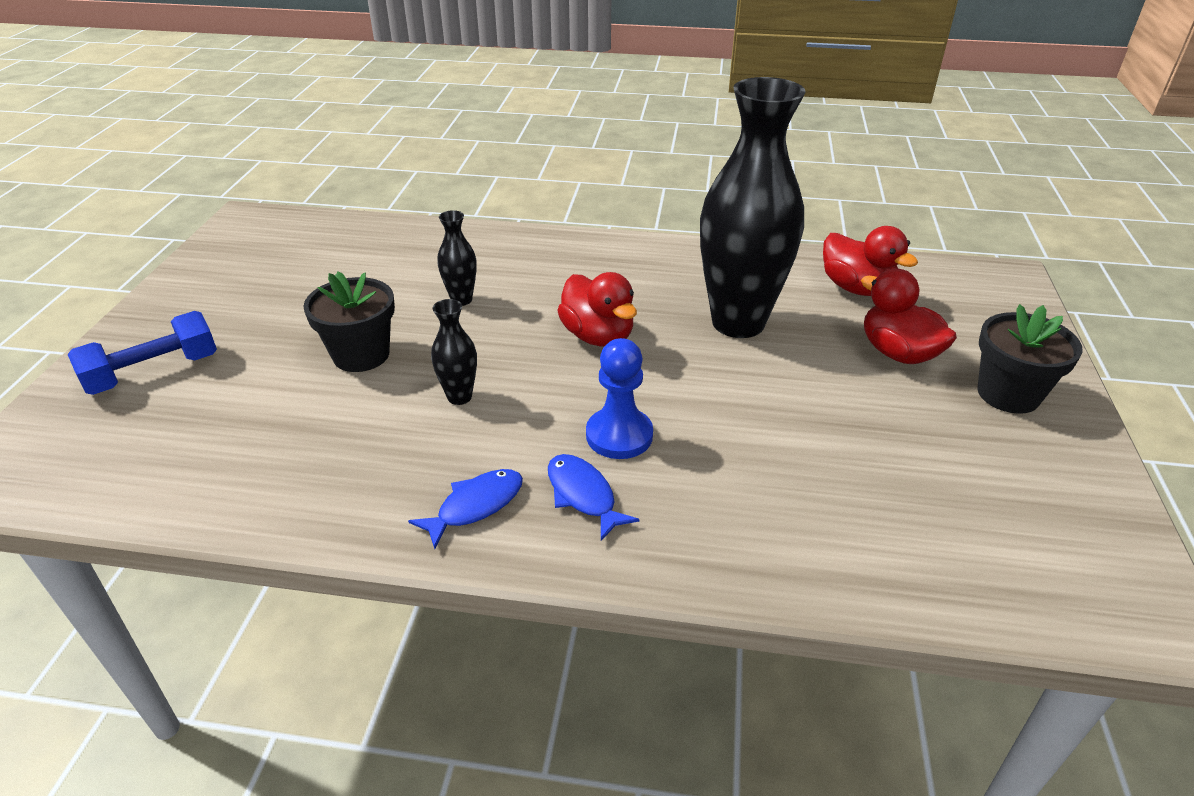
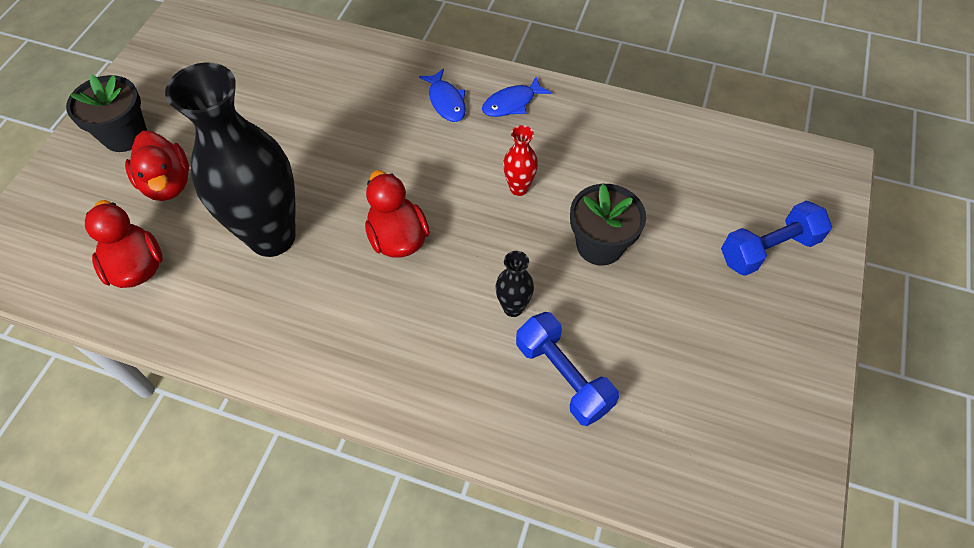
camera: 170 degrees left, 20 degrees up
black vase [431,299,477,405] -> red vase [503,125,538,196]
blue pawn [586,338,653,459] -> none
none -> blue dumbbell [516,312,619,426]

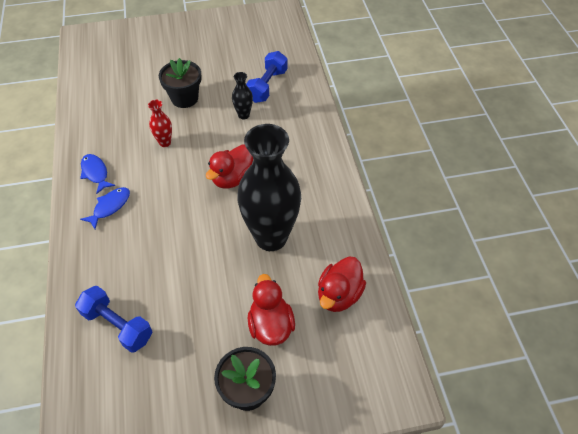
camera: 120 degrees left, 5 degrees down
red duck [125,131,189,201] -> red duck turned 45 degrees counterclockwise [248,274,295,346]
blue fish [482,77,552,117] -> blue fish turned 150 degrees counterclockwise [80,154,116,194]
blue dumbbell [721,201,832,276] -> blue dumbbell moved to [75,286,153,353]

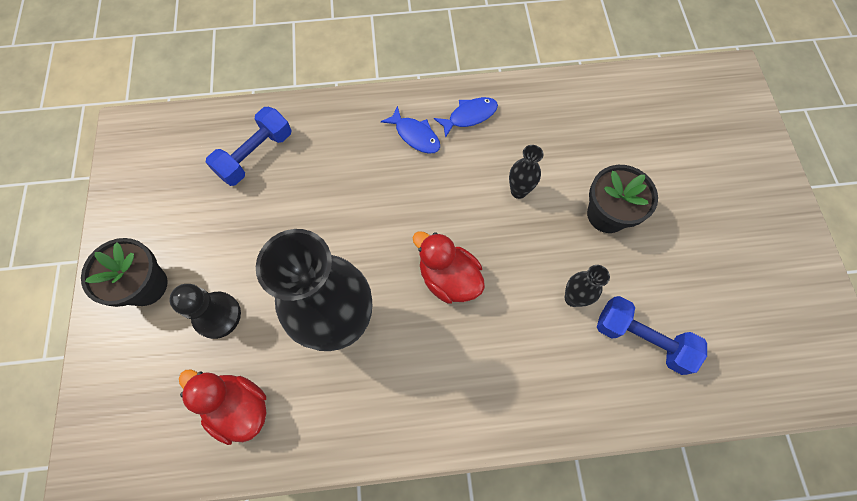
camera: 95 degrees right, 15 degrees up
red vase [148,100,172,147] -> black vase [509,145,544,199]
red duck [248,274,295,346] -> black pawn [169,284,241,339]

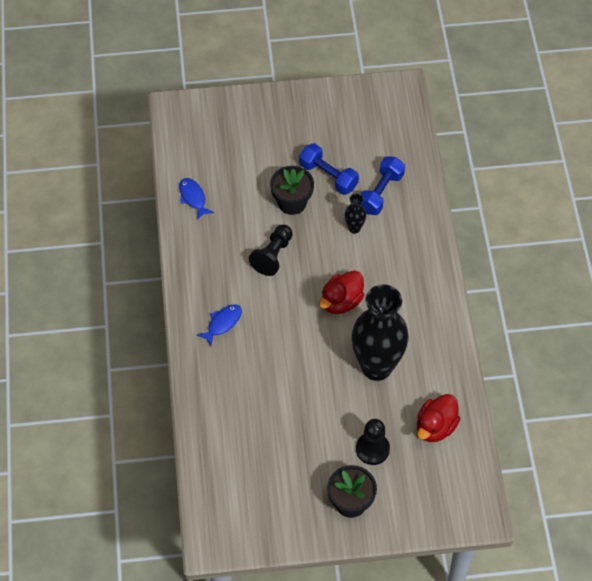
camera: 90 degrees left, 10 degrees down
blue dumbbell [206,107,291,186] -> blue dumbbell moved to [299,143,359,195]
blue fish [434,97,498,138] -> blue fish moved to [179,178,214,220]
black vase [509,145,544,199] -> black pawn [249,225,293,276]

